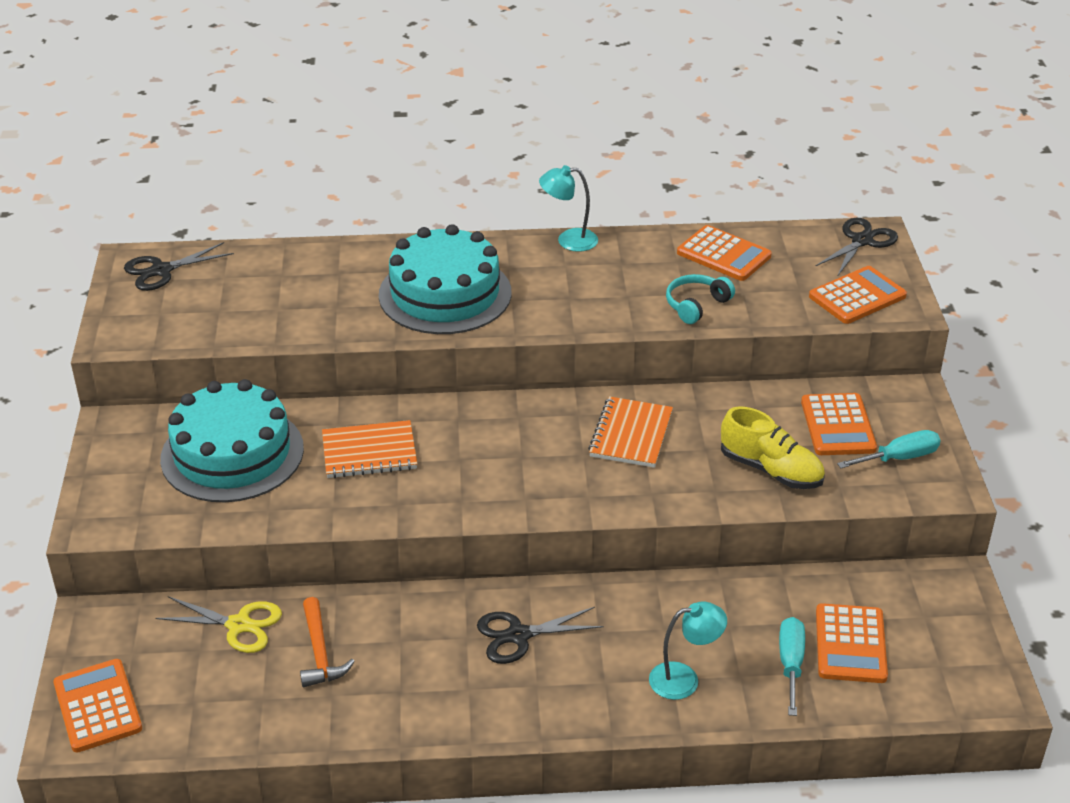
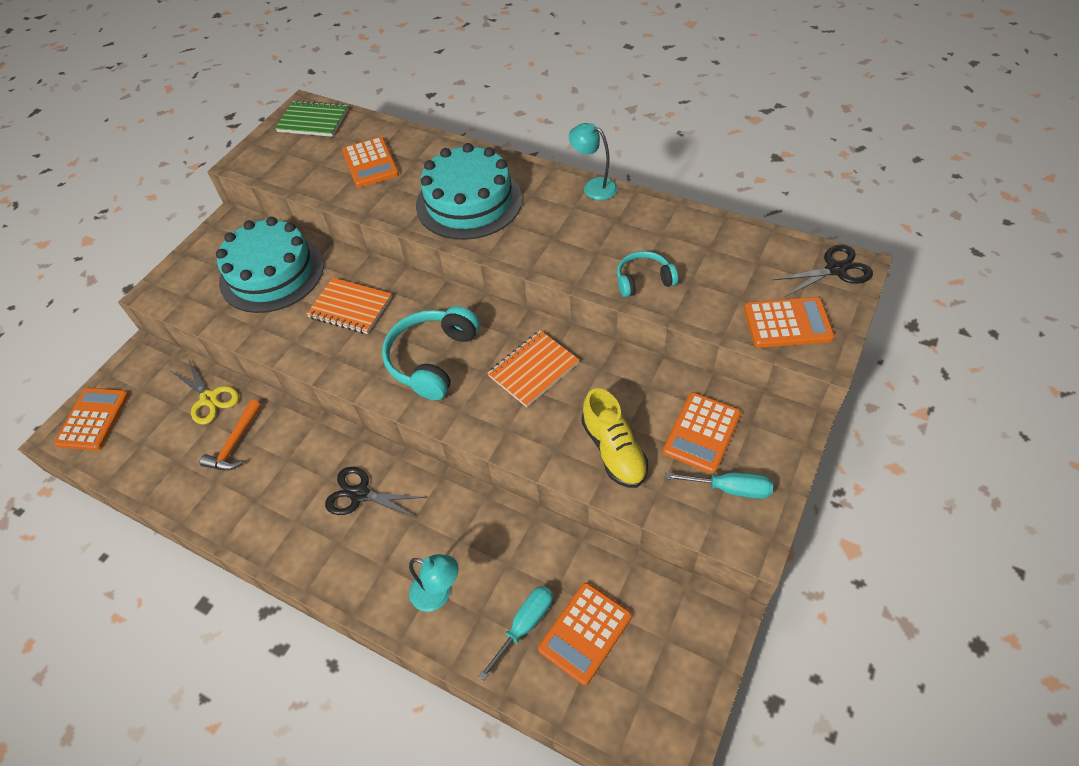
camera: 35 degrees right, 15 degrees up
black scissors [124,242,234,291] -> green notebook [275,100,348,137]
orange calculator [677,225,772,281] -> orange calculator moved to [342,137,399,188]
none -> turquoise headphones [382,306,479,400]

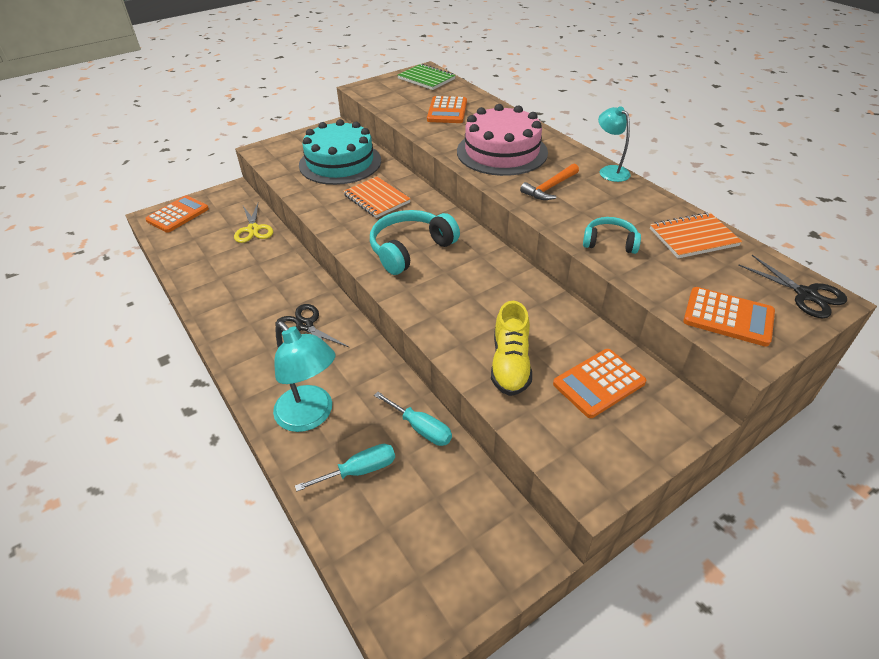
camera: 25 degrees right, 10 degrees down
orange hammer [200,400,261,470] -> orange hammer moved to [520,164,579,200]
turquoise lamp [409,554,459,612] -> turquoise lamp [273,321,336,432], size x1.59
turquoise cake [416,143,522,240] -> pink cake [457,104,548,176]
orange notebook [488,330,579,407] -> orange notebook moved to [650,212,742,258]
orange calculator [538,583,632,685] -> none
turquoise screwdriver [665,472,773,499] -> turquoise screwdriver moved to [374,392,452,446]
black scissors [772,245,873,297] -> black scissors turned 45 degrees clockwise [739,255,847,318]

